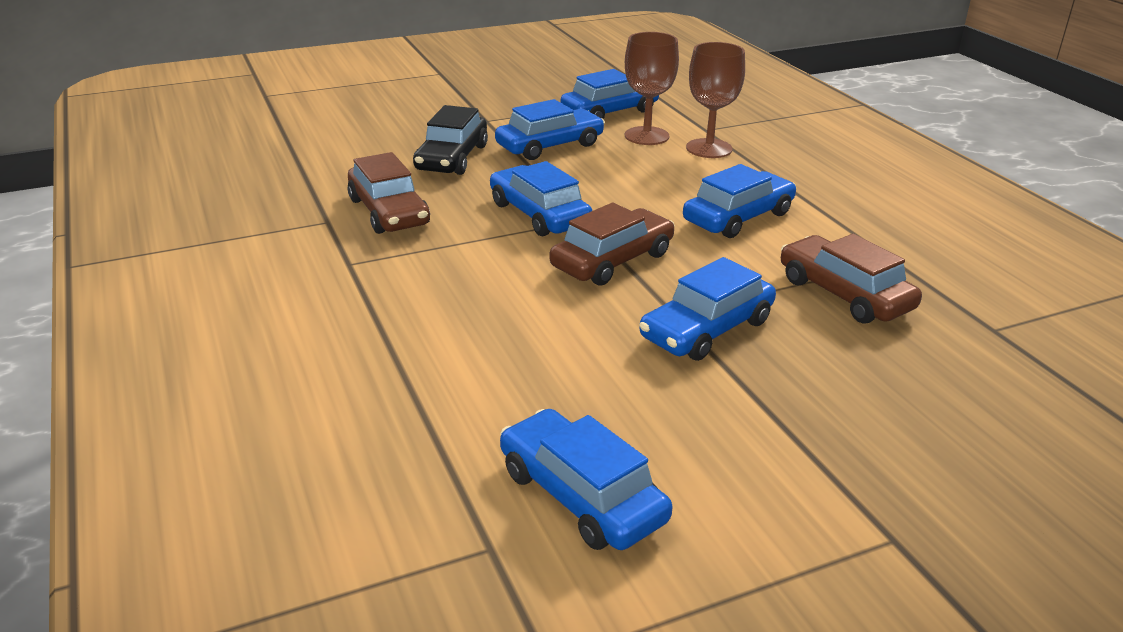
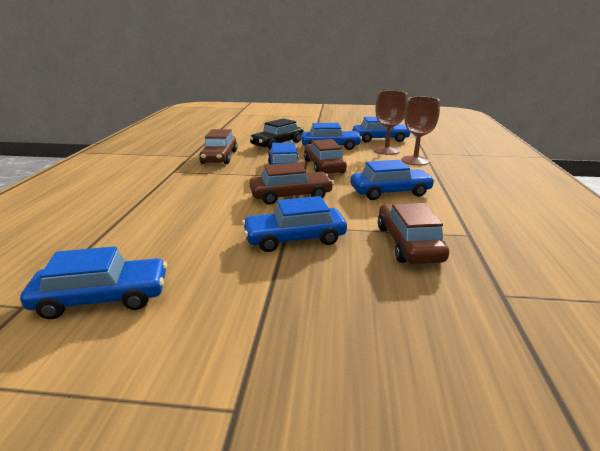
camera: 30 degrees right, 5 degrees down
blue car [500,409,673,550] -> blue car turned 90 degrees clockwise [20,246,167,319]
none -> brown car [304,139,347,174]

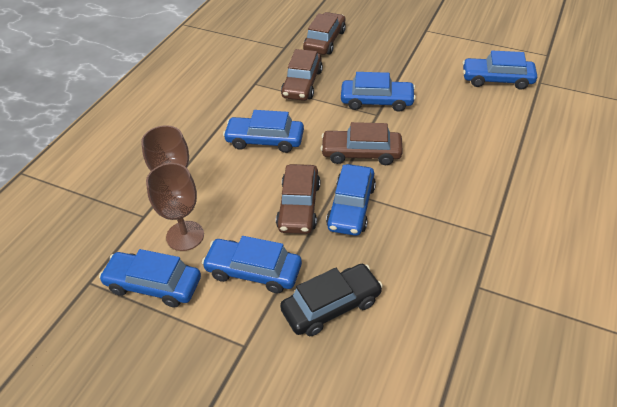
camera: 160 degrees left, 20 degrees up
brown car [199,129,237,164] -> brown car moved to [303,12,346,55]

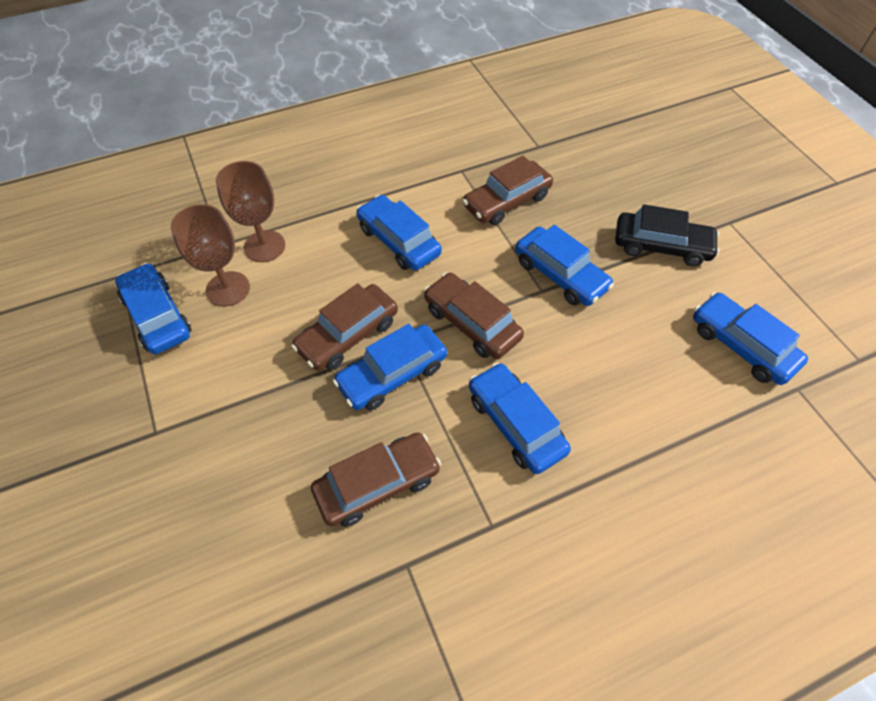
camera: 40 degrees right, 10 degrees up
blue car [202,236,302,293] -> blue car moved to [469,363,571,474]
black car [280,264,383,336] -> black car moved to [615,204,719,266]
brown car [303,12,346,55] -> brown car moved to [311,432,441,527]

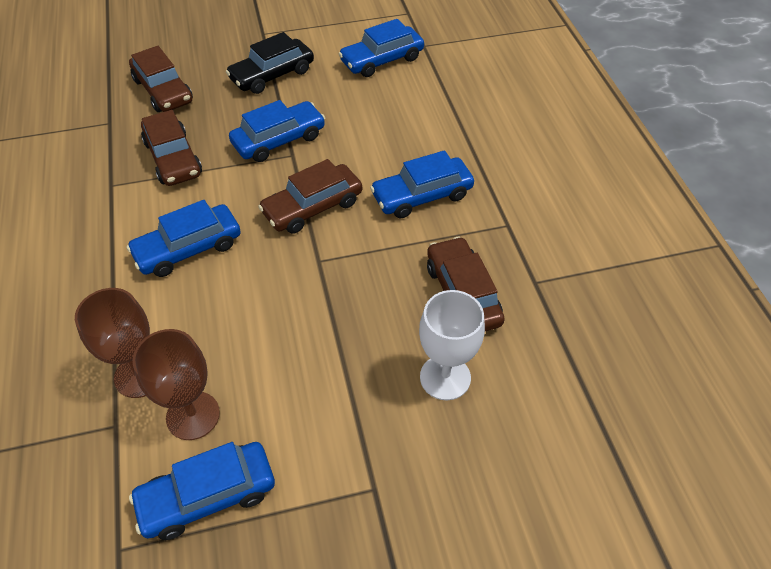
camera: 80 degrees left, 5 degrees down
brown car [291,283,398,371] -> brown car moved to [129,46,193,112]
blue car [333,324,447,410] -> none
black car [615,204,719,266] -> black car turned 150 degrees counterclockwise [226,32,314,94]
none -> white goblet [419,290,485,400]

